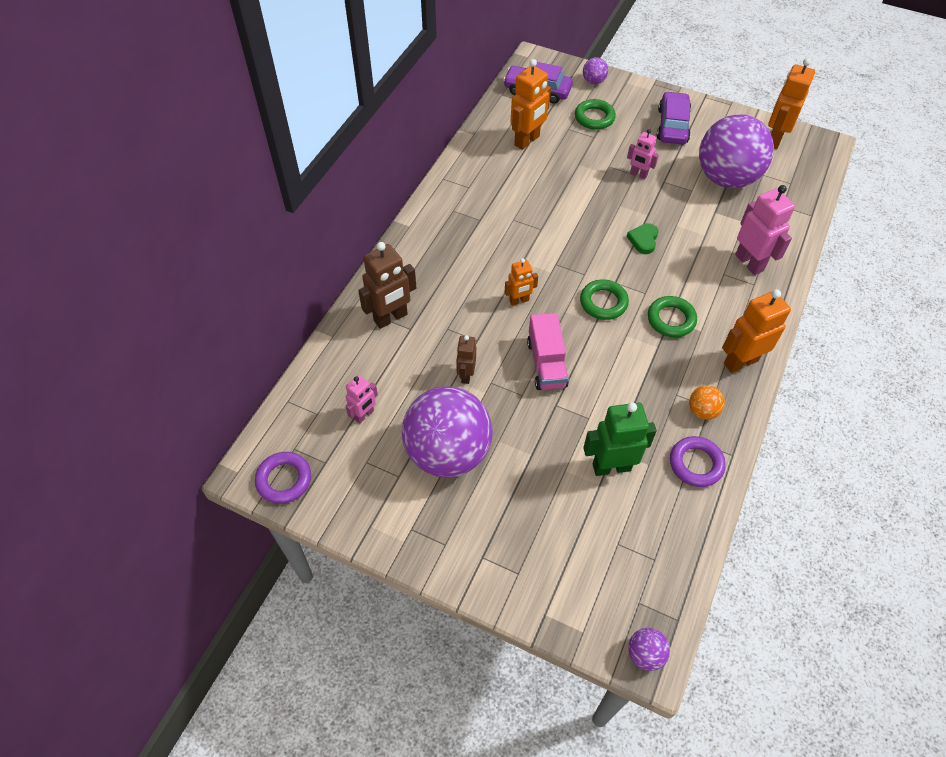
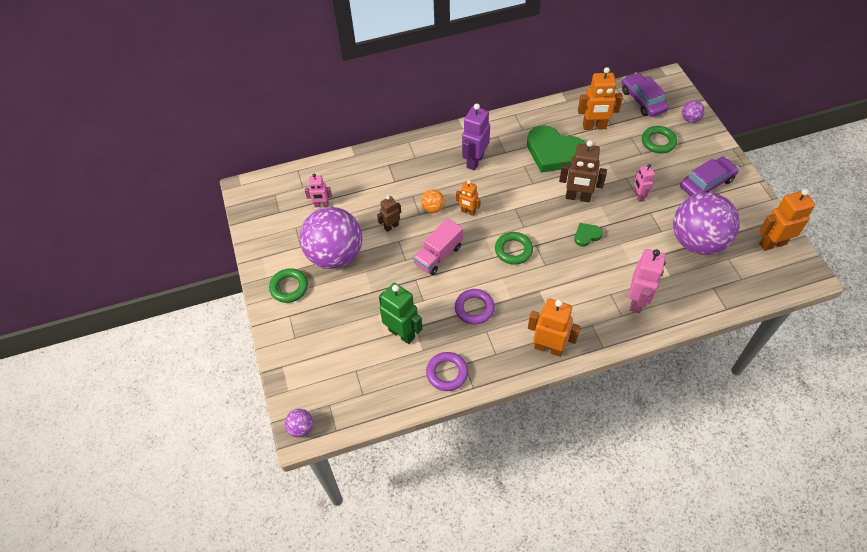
camera: 50 degrees right, 0 degrees up
purple ring [255,452,311,504] -> purple ring moved to [455,289,495,325]
brown robot [358,242,416,329] -> brown robot moved to [559,140,607,202]
green ring [648,296,697,337] -> green ring moved to [269,268,308,303]
orange ball [689,385,725,420] -> orange ball moved to [421,189,445,213]
none -> purple robot [462,104,490,171]
none -> green heart [527,125,586,173]

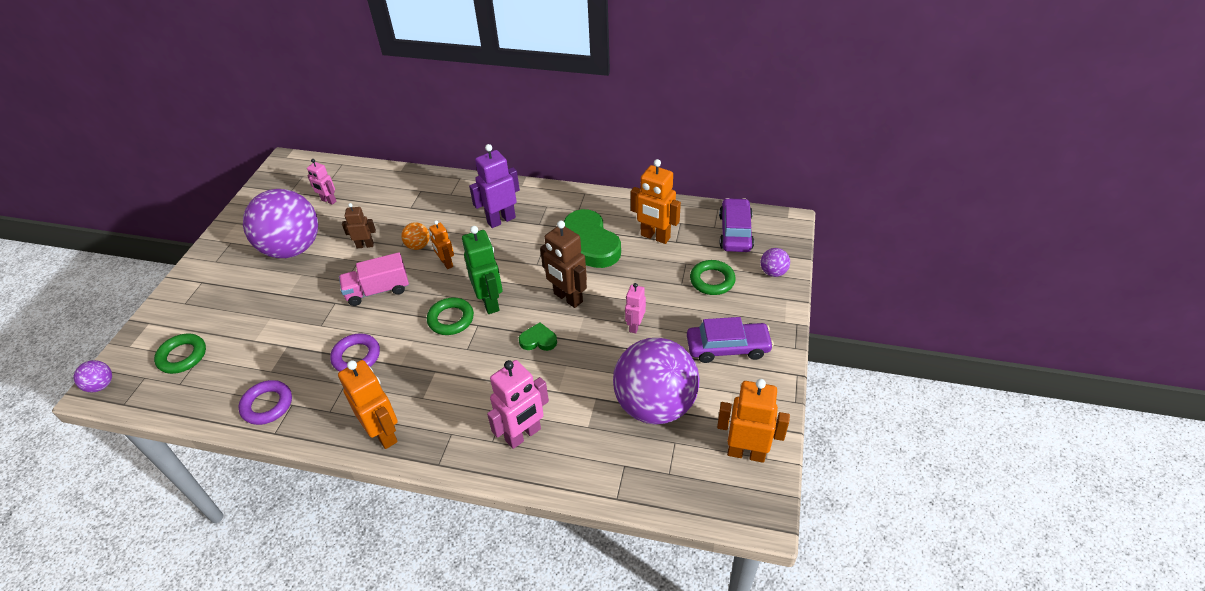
camera: 30 degrees right, 10 degrees down
green ring [269,268,308,303] -> green ring moved to [154,333,206,374]
green robot [379,283,422,344] -> green robot moved to [462,226,502,314]

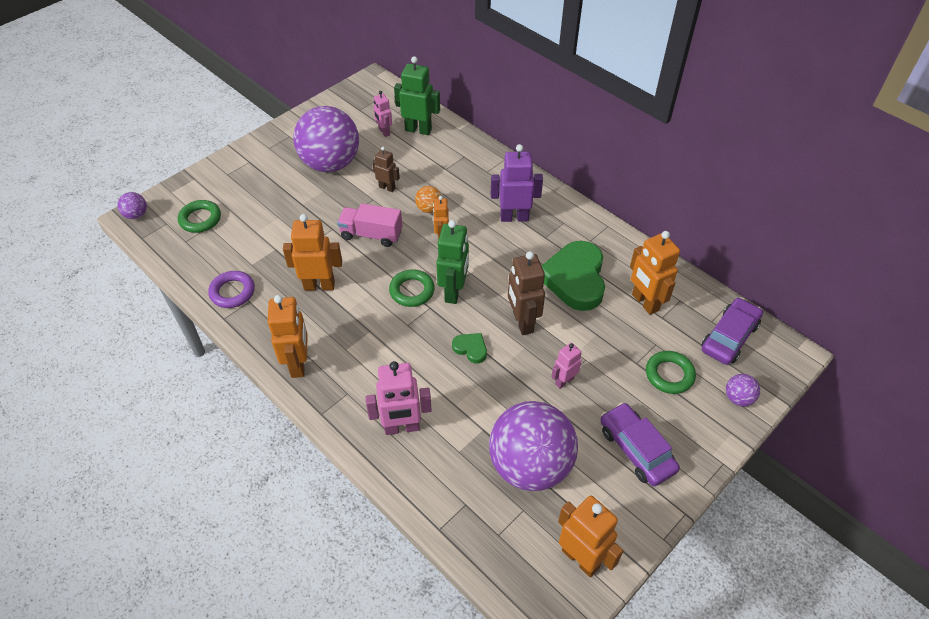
camera: 30 degrees right, 5 degrees up
purple ring [330,333,380,372] -> orange robot [283,214,342,291]
purple car [687,317,774,363] -> purple car turned 150 degrees counterclockwise [600,402,680,486]
none -> green robot [394,56,440,135]

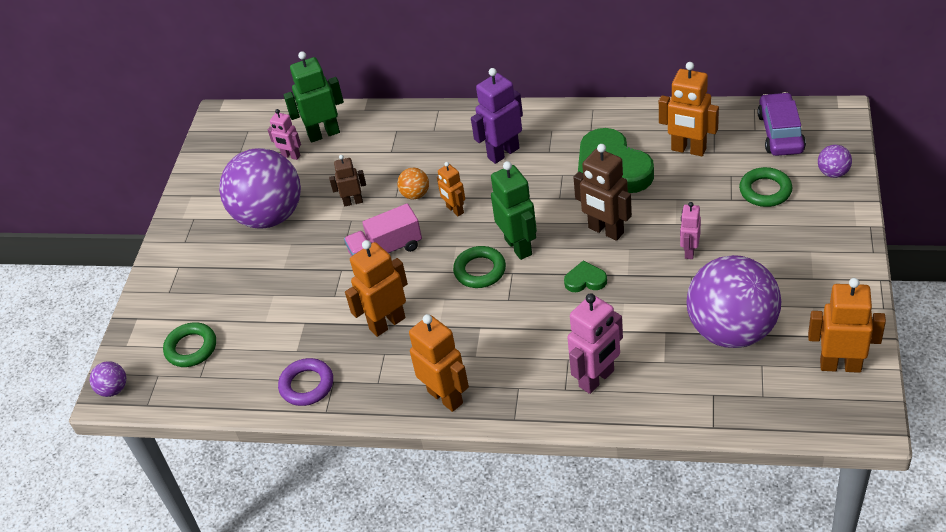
camera: 30 degrees left, 5 degrees down
purple car [600,402,680,486] -> none

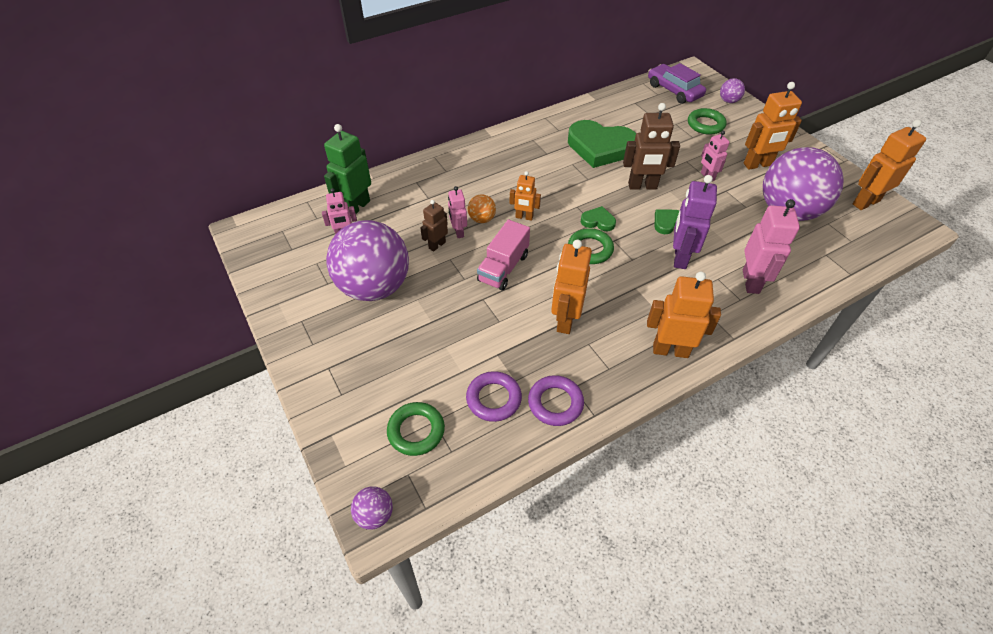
camera: 45 degrees left, 5 degrees up
purple robot [471,68,523,164] -> purple robot moved to [673,175,717,269]
green robot [491,161,537,260] -> green heart [581,206,616,231]
orange robot [659,62,719,156] -> orange robot moved to [744,82,802,170]
none -> pink robot [448,186,467,238]
none -> purple ring [466,371,522,422]

